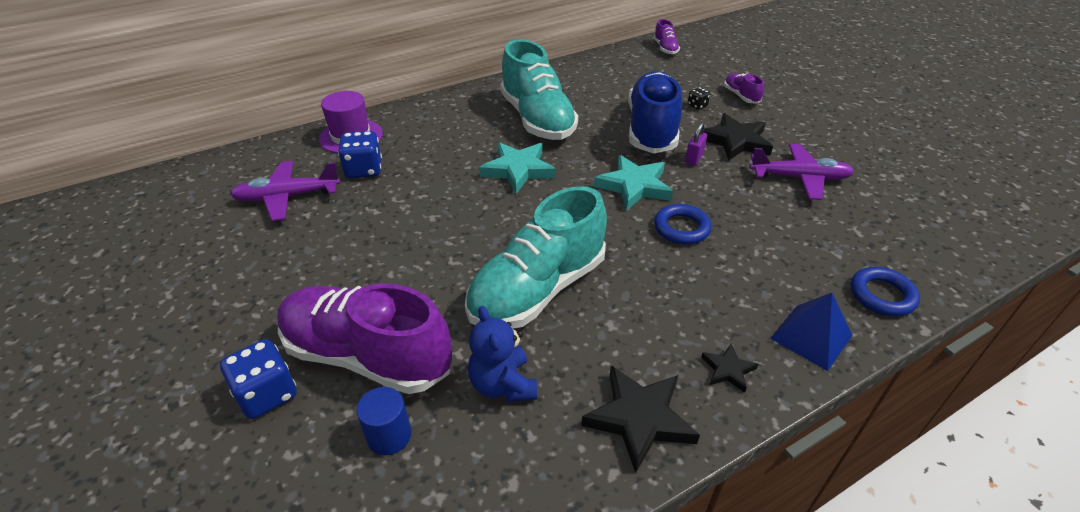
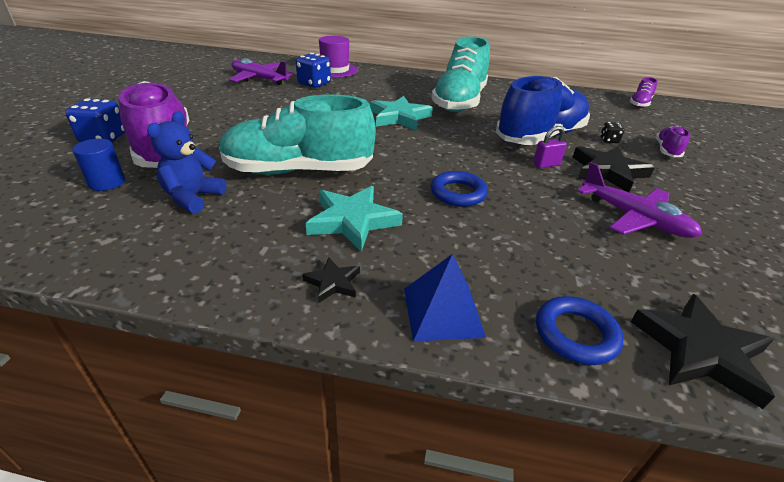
camera: 40 degrees right, 5 degrees down
black star [581,366,700,473] -> black star moved to [631,294,775,409]
turquoise star [594,155,673,211] -> turquoise star moved to [306,186,403,252]

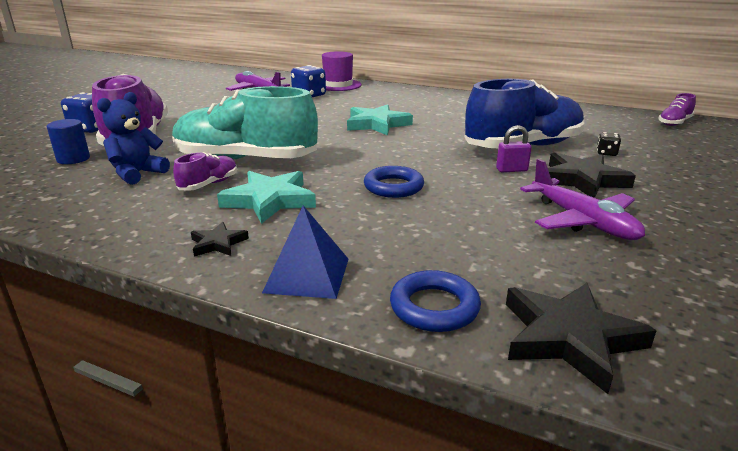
camera: 15 degrees right, 10 degrees down
turquoise shoe [431,36,490,112] -> none
purple shoe [656,126,690,157] -> purple shoe moved to [173,152,237,191]

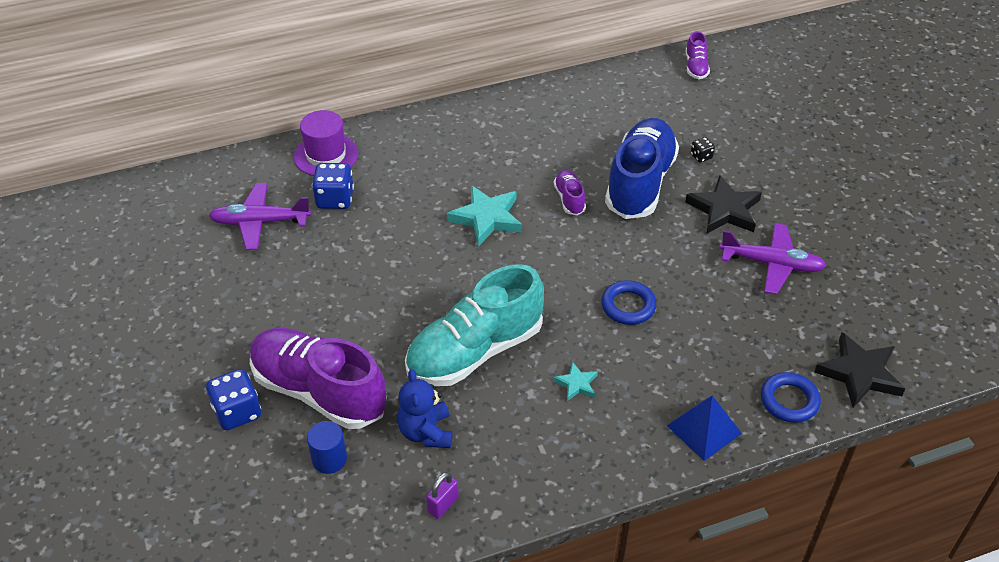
camera: 45 degrees left, 20 degrees up
purple shoe [173,152,237,191] -> purple shoe moved to [554,170,586,215]
black star [191,222,249,257] -> none
turquoise star [217,171,316,224] -> turquoise star [553,362,598,401], size x0.52
purple padlock [496,125,532,172] -> purple padlock moved to [426,472,459,519]

